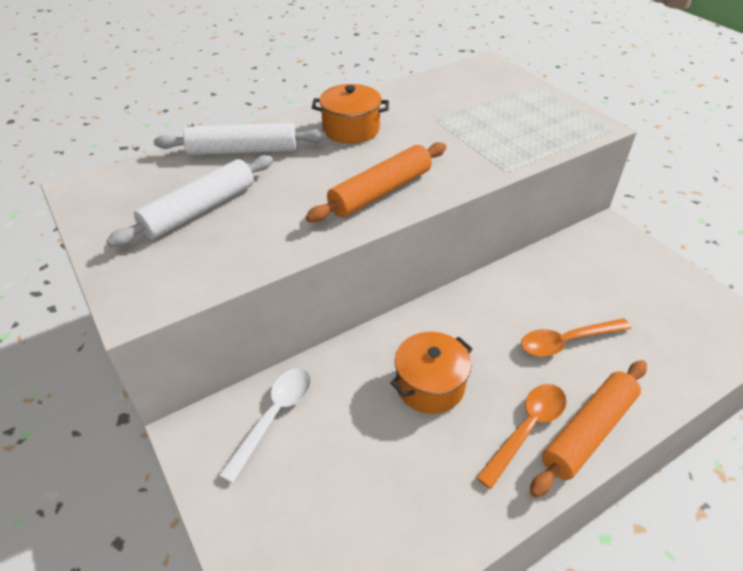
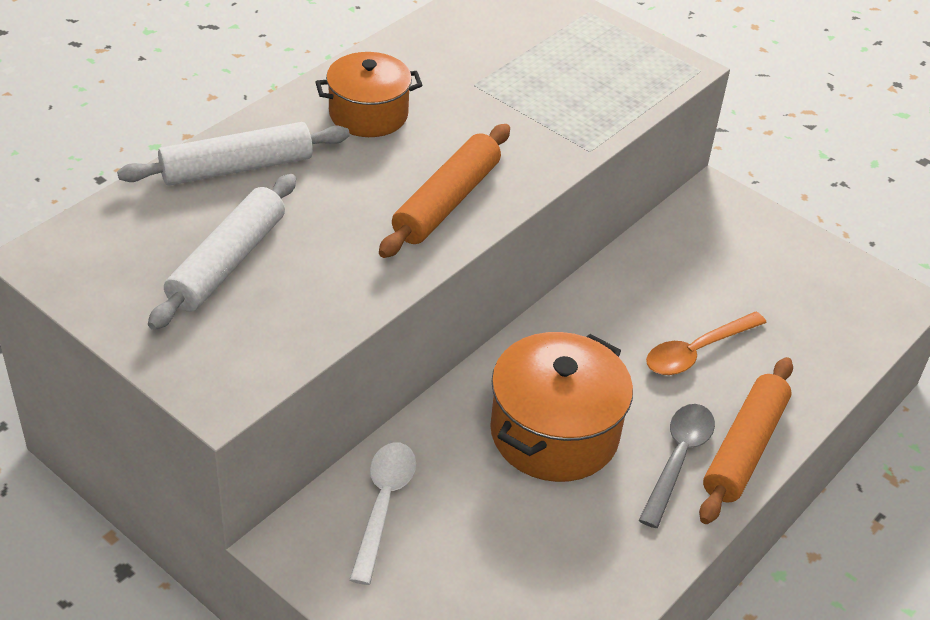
camera: 20 degrees left, 0 degrees up
orange pot [390,332,473,414] -> orange pot [490,332,633,482], size x1.51
orange spoon [476,384,567,489] -> grey spoon [639,404,715,528]

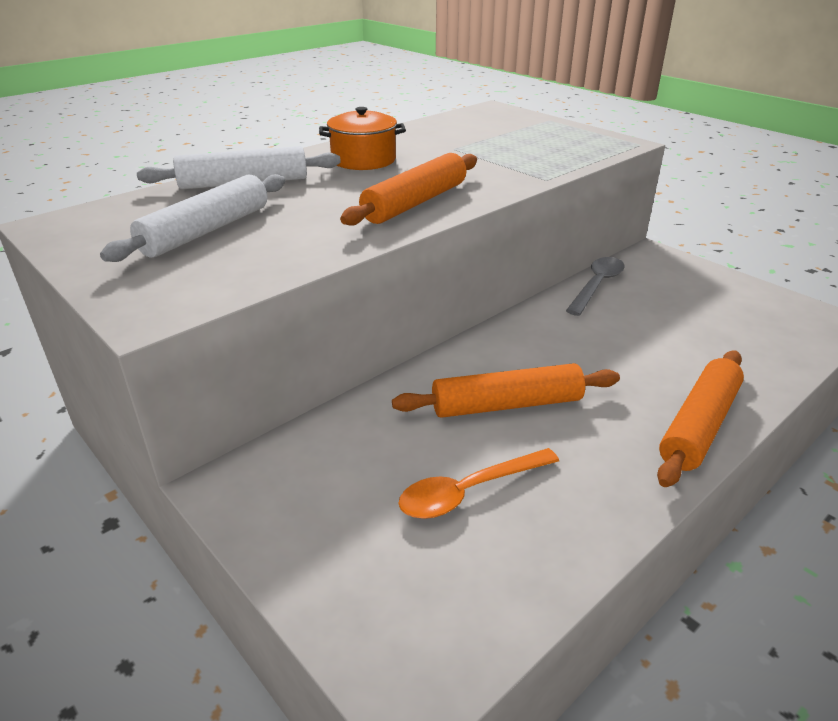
camera: 10 degrees right, 10 degrees down
white spoon [349,442,416,585] -> none
orange pot [490,332,633,482] -> orange rolling pin [392,363,620,418]
grey spoon [639,404,715,528] -> grey spoon moved to [566,257,625,316]
orange spoon [646,312,767,375] -> orange spoon moved to [398,448,559,519]

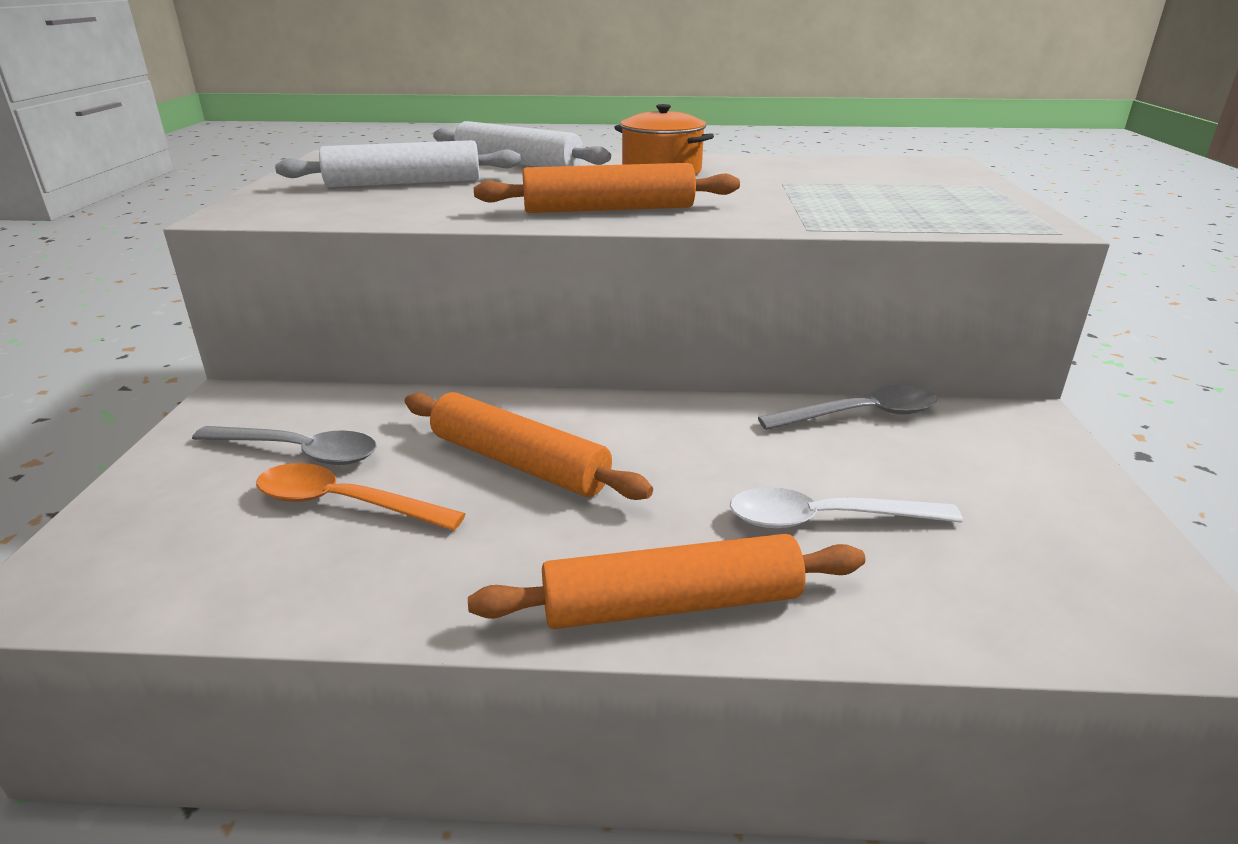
camera: 45 degrees right, 5 degrees down
none -> grey spoon [192,426,377,465]
none -> white spoon [730,487,963,528]

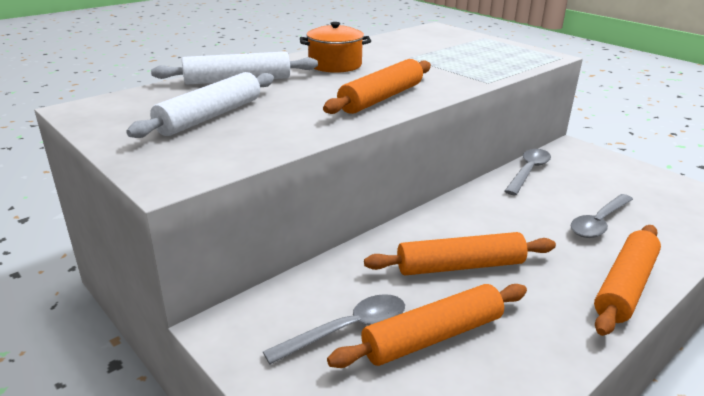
camera: 45 degrees left, 0 degrees up
orange spoon [256,463,466,531] -> orange rolling pin [327,284,527,368]
white spoon [730,487,963,528] -> grey spoon [571,194,633,238]

